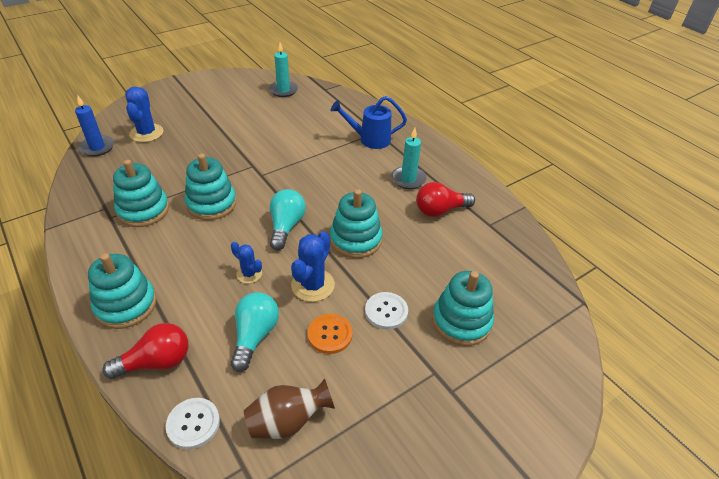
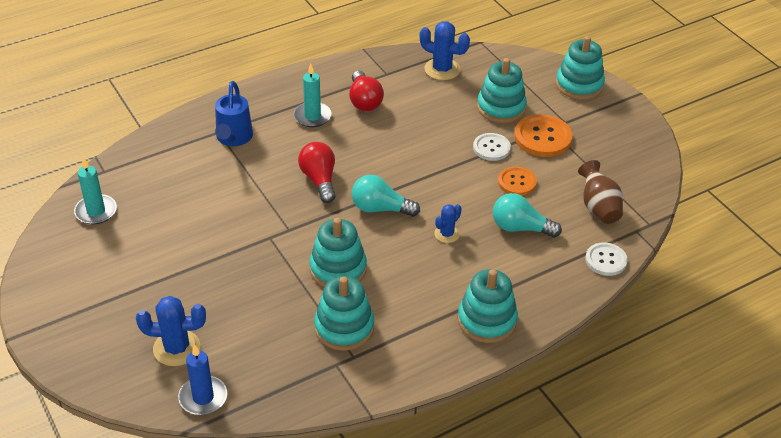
camera: 85 degrees left, 0 degrees up
red light bulb [103,323,188,379] -> red light bulb moved to [298,142,336,203]
blue cactus [291,231,335,302] -> blue cactus moved to [420,21,470,80]
turquoise stacking toy [330,189,382,258] -> turquoise stacking toy moved to [556,36,605,100]
none -> orange button [514,115,573,157]

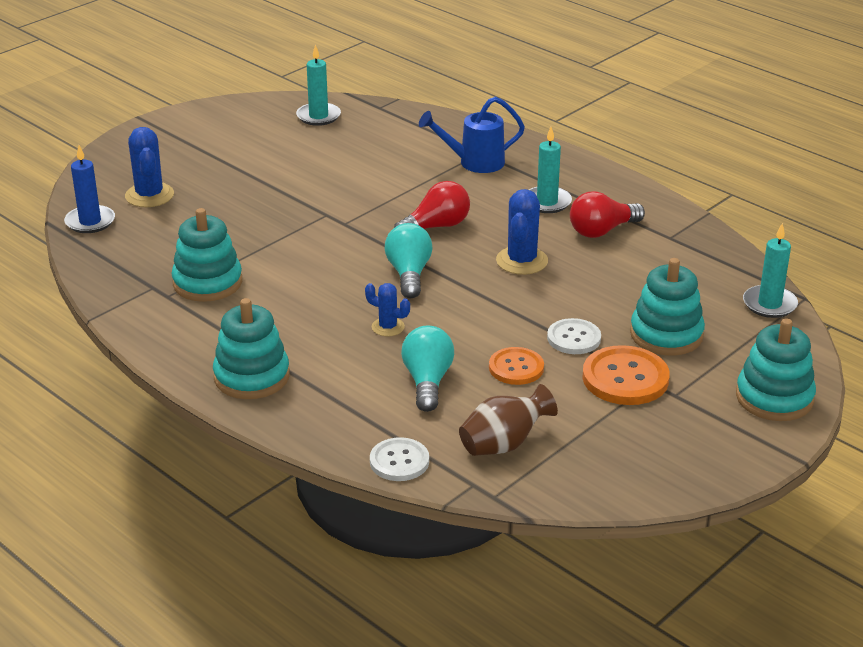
camera: 75 degrees right, 10 degrees down
turquoise stacking toy [309,218,367,287] -> none
blue cactus [420,21,470,80] -> blue cactus moved to [496,189,548,275]
none -> turquoise candle [743,223,798,318]

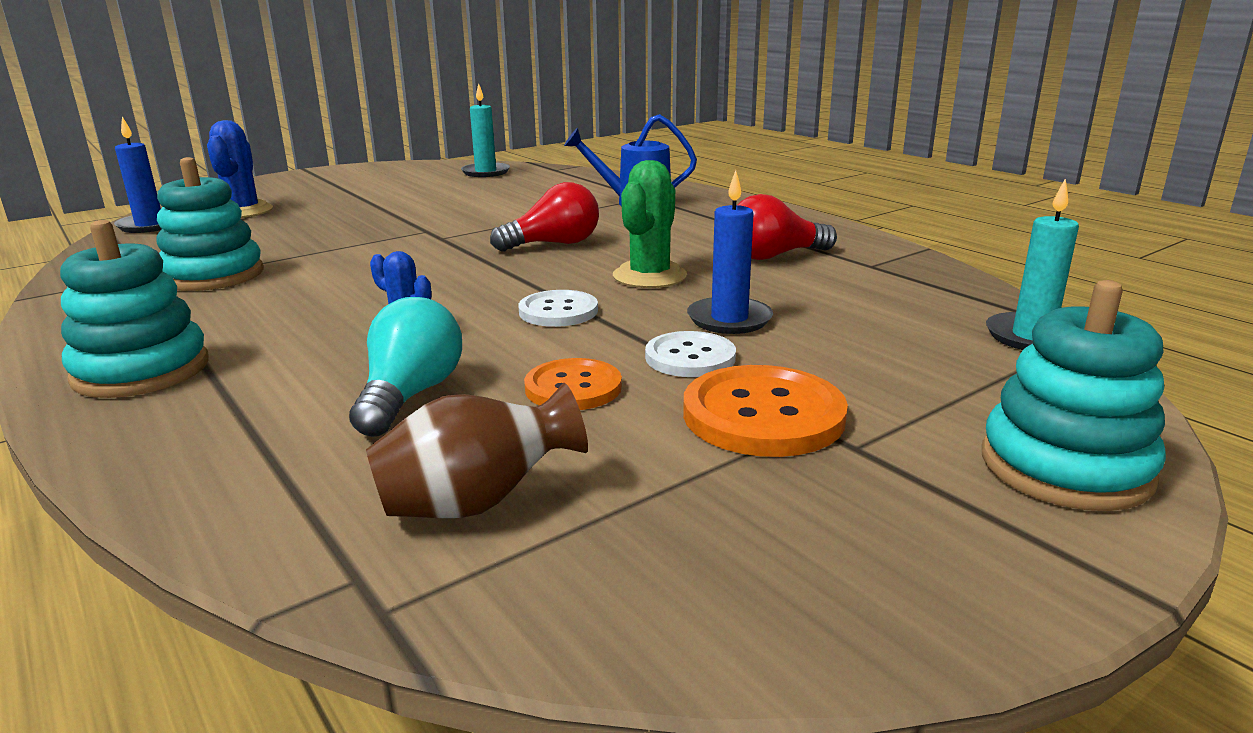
camera: 10 degrees right, 10 degrees down
white button [370,437,429,481] -> white button moved to [518,290,598,327]
turquoise light bulb [385,223,433,298] -> none
blue cactus [496,189,548,275] -> green cactus [613,160,687,288]
turquoise candle [529,127,572,213] -> none
turquoise stacking toy [630,258,705,355] -> none
none -> blue candle [687,170,773,334]

